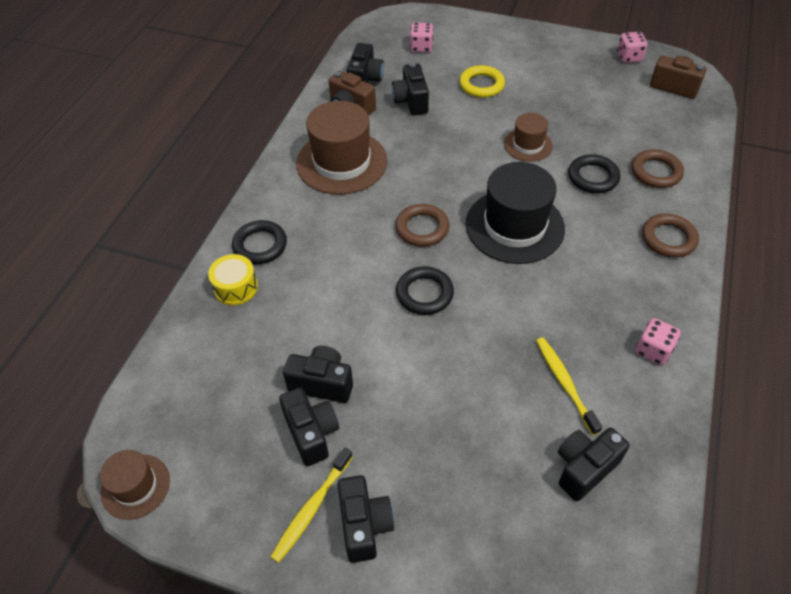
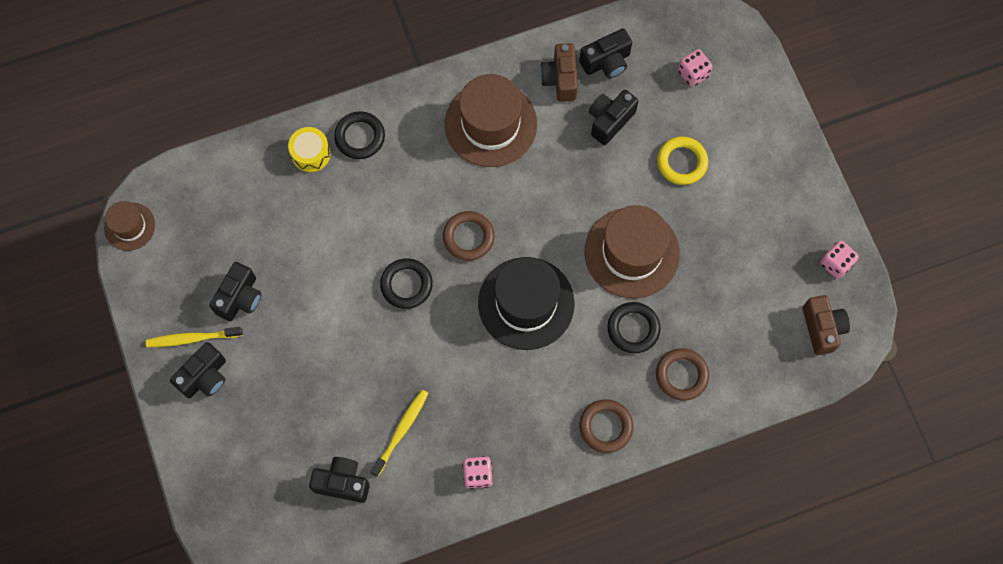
camera: 50 degrees right, 20 degrees up
black camera [283,346,353,403] -> none
brown hat [504,113,553,162] -> brown hat [585,205,680,298], size x1.86

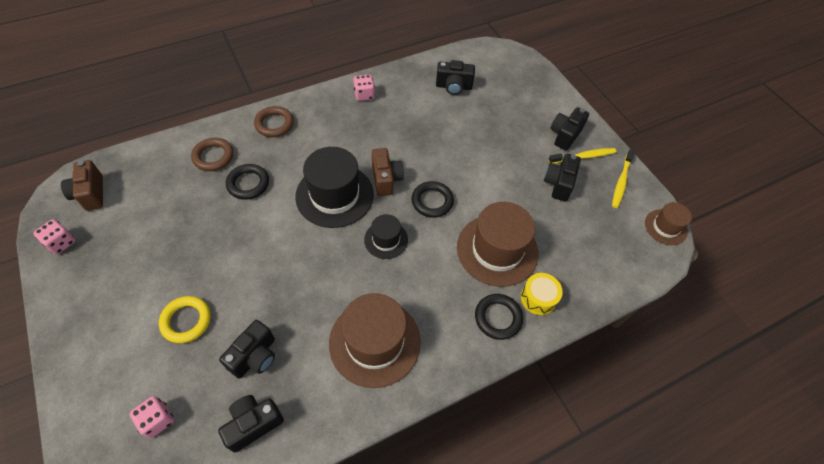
camera: 170 degrees right, 15 degrees down
yellow toothbrush [371,389,429,477] -> yellow toothbrush moved to [612,149,635,208]
brown ring [443,211,495,261] -> black hat [364,214,408,259]
brown camera [540,43,578,102] -> brown camera moved to [372,148,404,196]
brown hat [585,205,680,298] -> brown hat moved to [457,202,538,287]

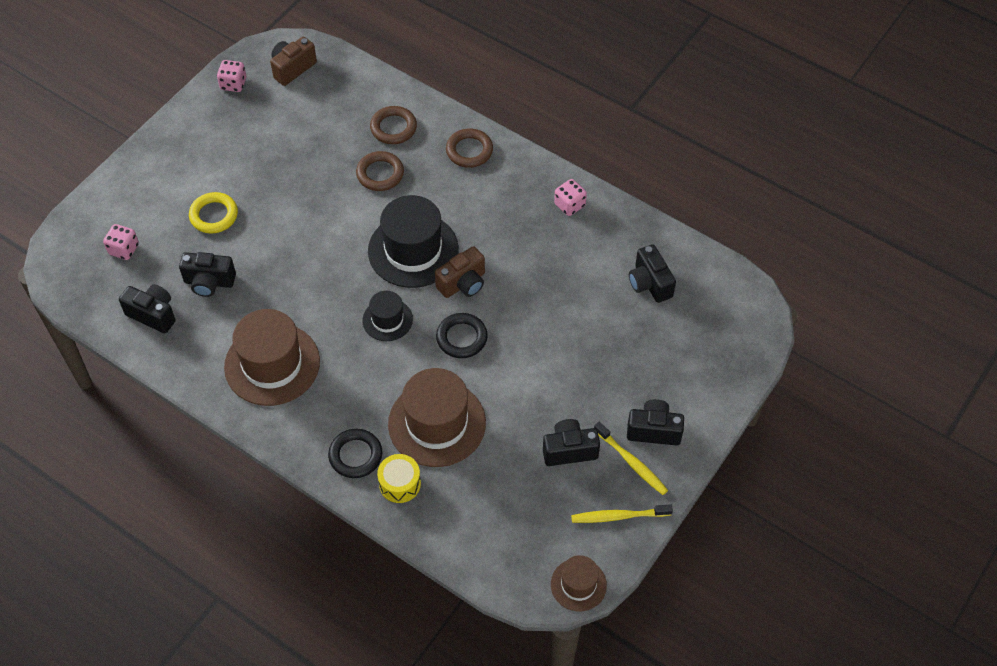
camera: 65 degrees right, 0 degrees up
black ring [226,164,269,200] -> brown ring [356,151,404,191]

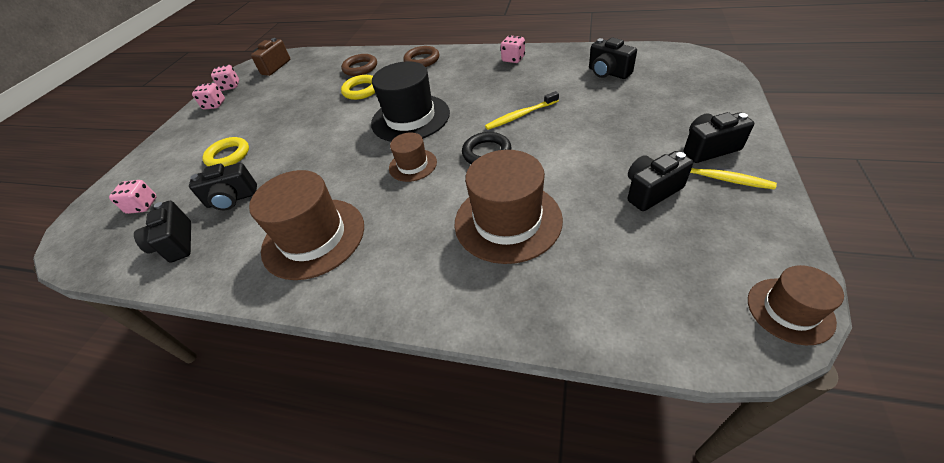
camera: 15 degrees left, 10 degrees down
black camera [119,284,175,334] -> black camera turned 120 degrees counterclockwise [134,201,191,263]
black ring [328,429,382,478] -> none
brown ring [356,151,404,191] -> yellow ring [341,75,375,100]
black hat [362,291,413,341] -> brown hat [389,132,437,182]
yellow drum [377,454,421,503] -> none
brown camera [435,246,485,298] -> none
yellow toothbrush [571,504,673,523] -> yellow toothbrush moved to [485,91,559,130]
none -> pink dice [192,83,225,109]

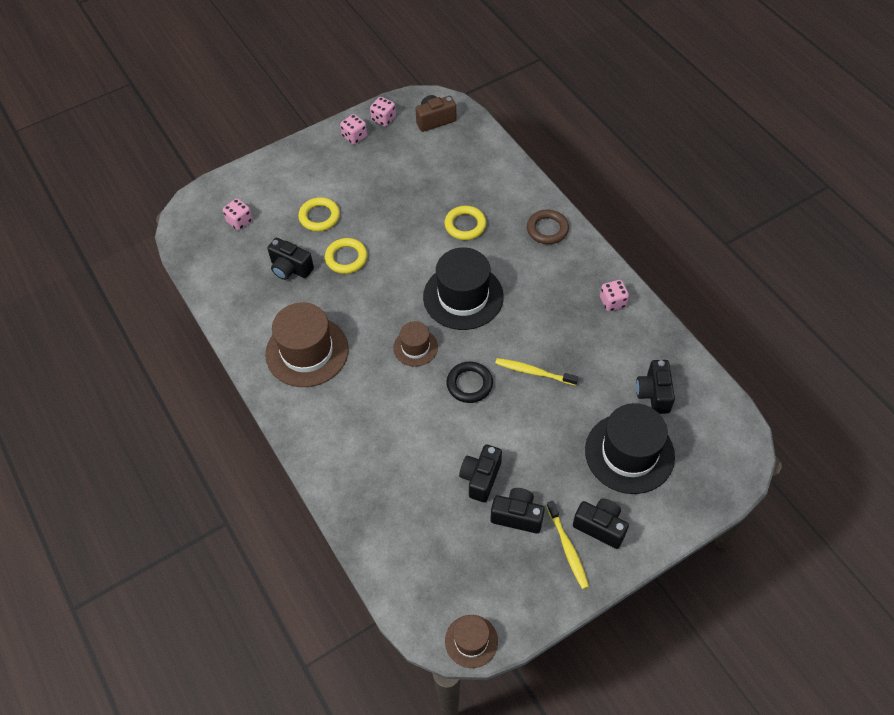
camera: 40 degrees right, 10 degrees up
black camera [134,201,191,263] -> black camera moved to [459,444,502,502]
brown ring [341,54,377,76] -> none
brown hat [454,150,563,264] -> none
none -> yellow ring [325,238,367,274]
none -> black hat [585,403,675,494]

